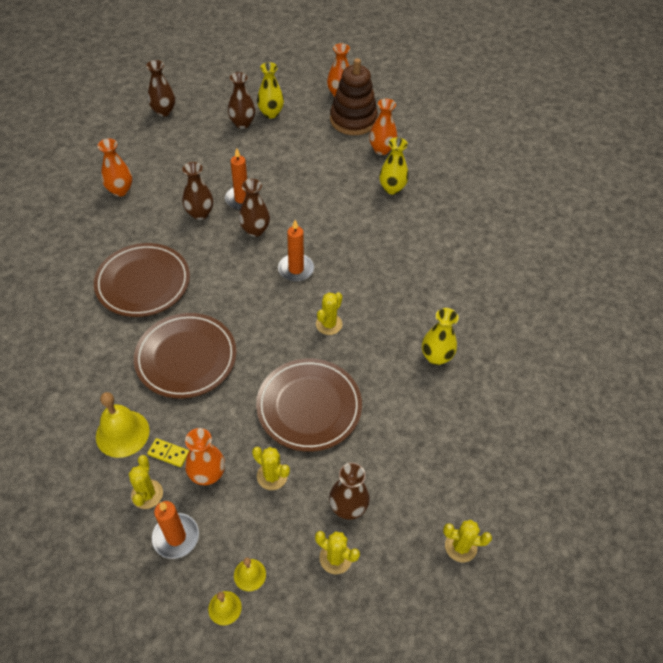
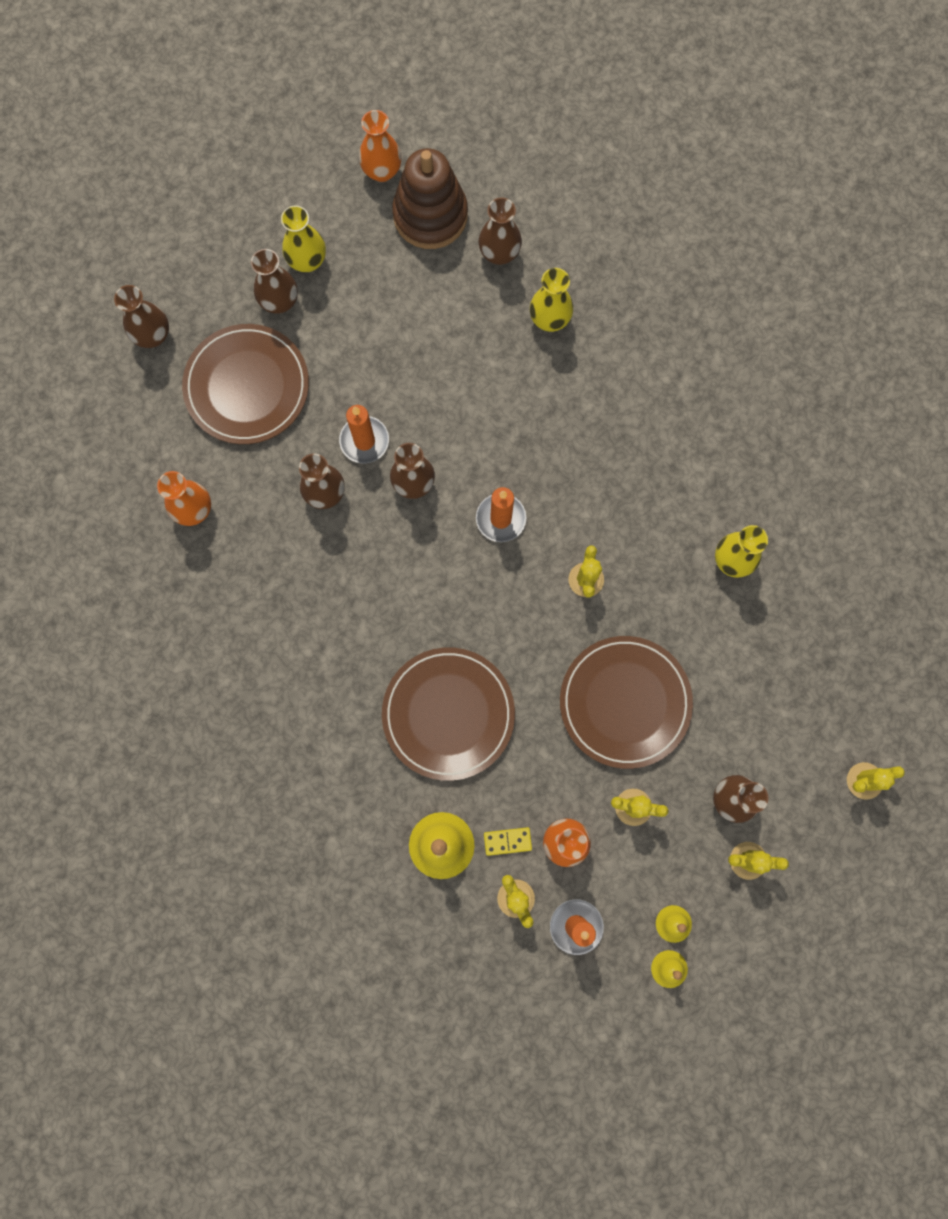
camera: 25 degrees left, 25 degrees up
brown plate [94,243,190,317] -> brown plate moved to [182,324,309,444]
orange vase [369,99,397,155] -> brown vase [479,197,522,265]

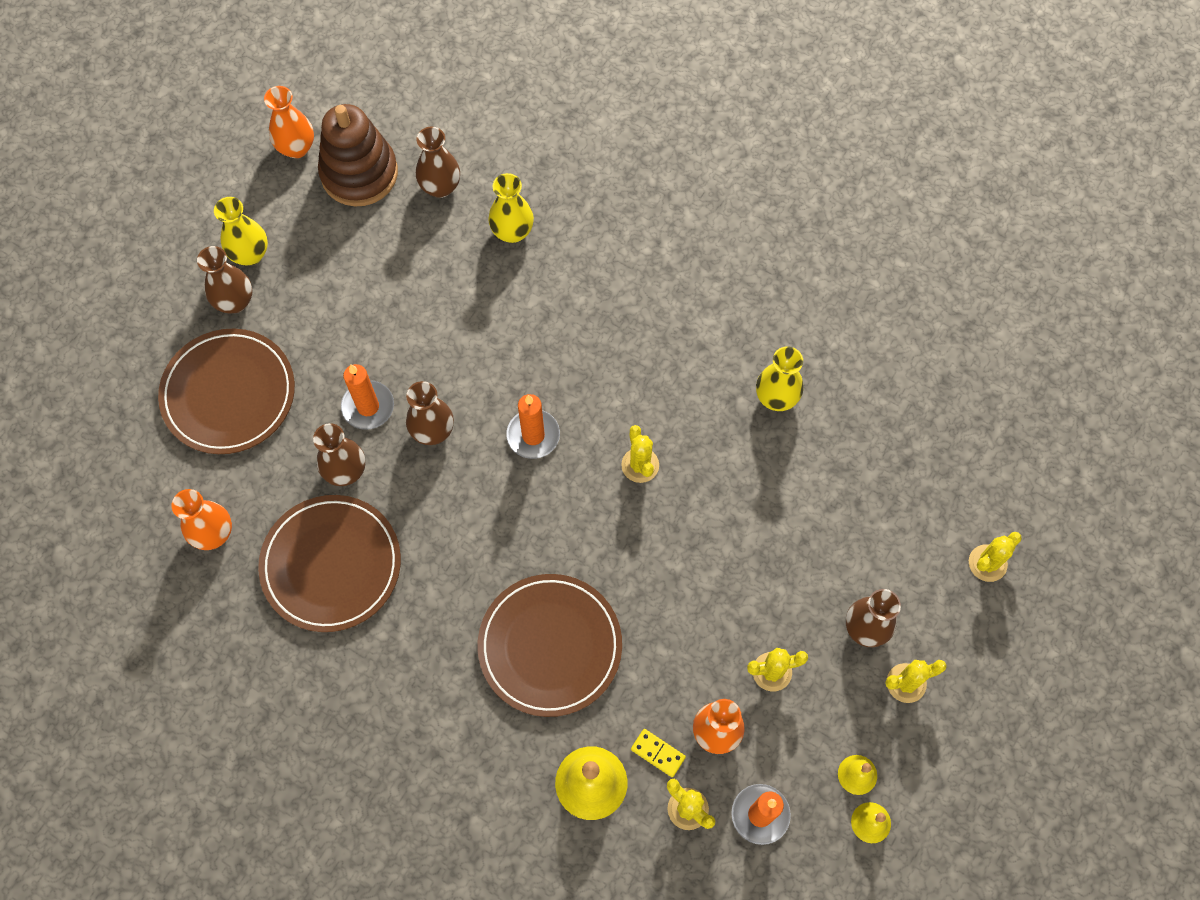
camera: 20 degrees left, 10 degrees down
brown vase [114,285,169,348] -> none
yellow domino [484,827,532,856] -> yellow domino turned 60 degrees clockwise [631,729,686,777]
brown plate [560,636,693,769] -> brown plate moved to [258,495,401,632]

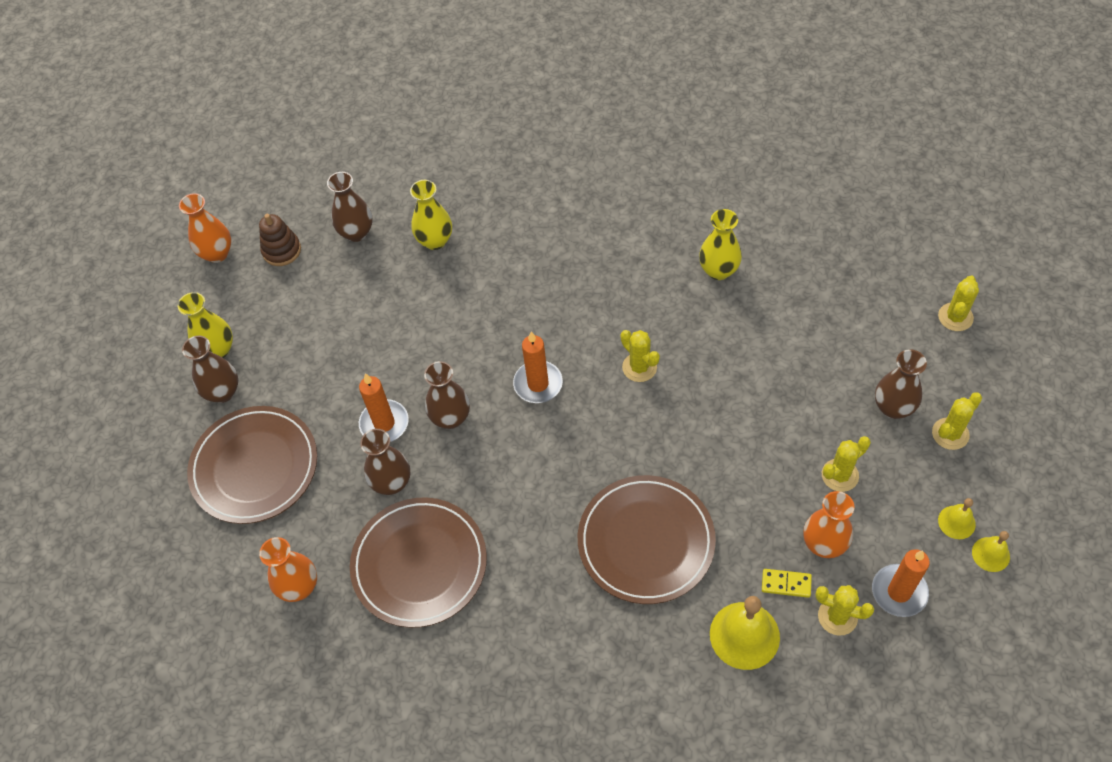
camera: 20 degrees left, 10 degrees down
brown stacking toy [318,104,398,207] -> brown stacking toy [259,214,301,266], size x0.55

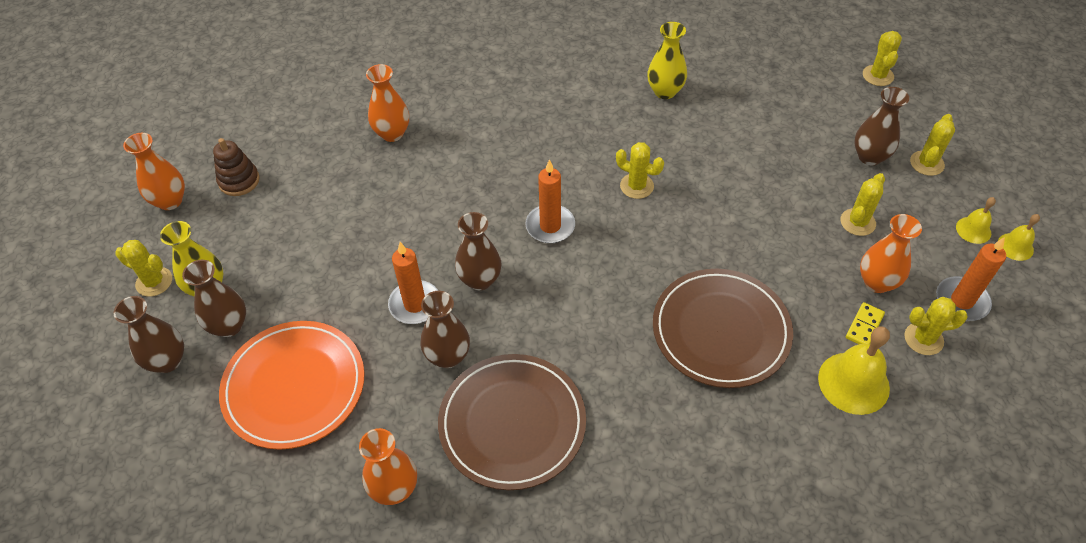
camera: 25 degrees left, 5 degrees down
brown plate [187,406,317,524] -> orange plate [219,321,365,450]
brown vase [327,172,372,242] -> brown vase moved to [113,296,184,373]
yellow vase [410,180,452,250] -> orange vase [366,64,409,142]
yellow domino [762,569,812,598] -> yellow domino turned 45 degrees counterclockwise [846,302,885,344]
none -> yellow cactus [115,240,172,297]

